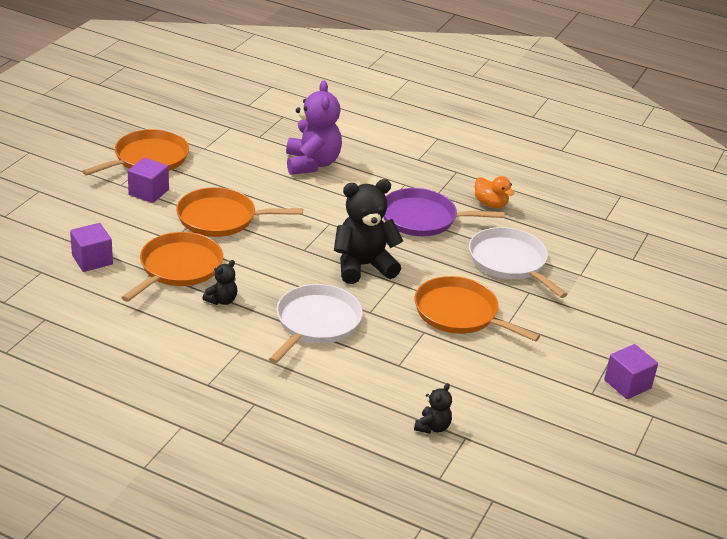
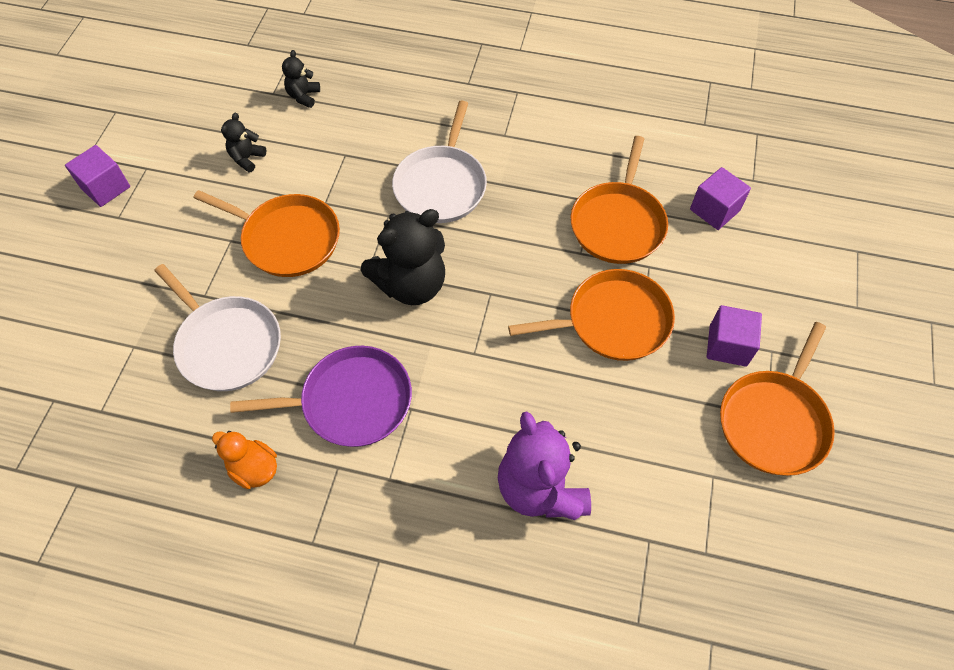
camera: 170 degrees right, 25 degrees up
black teddy bear [202,260,237,305] -> black teddy bear moved to [221,112,266,172]

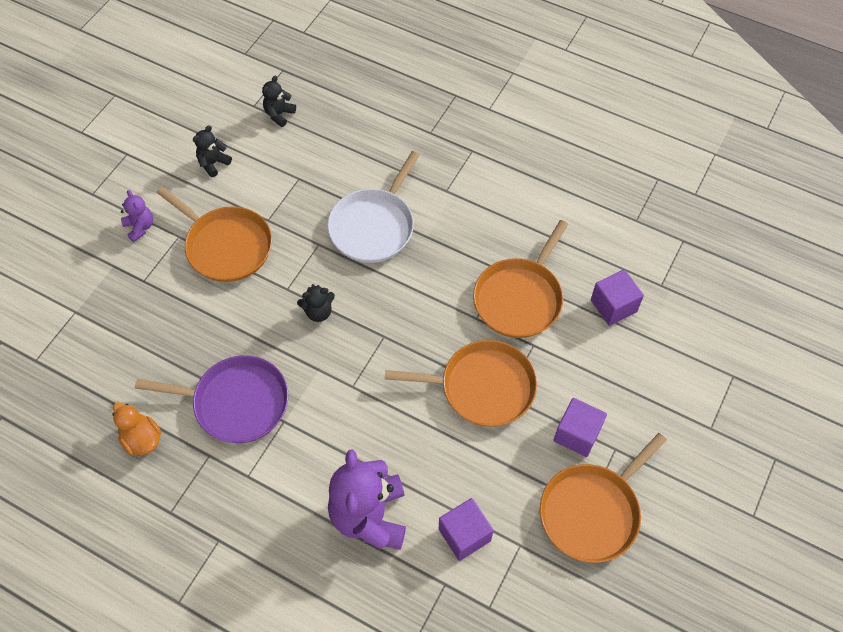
camera: 15 degrees right, 0 degrees up
purple cube [65,145,130,207] -> purple cube moved to [439,498,494,561]
white pan [154,264,281,391] -> none
black teddy bear [361,209,445,305] -> black teddy bear [297,284,335,322], size x0.48
none -> purple teddy bear [121,190,153,242]

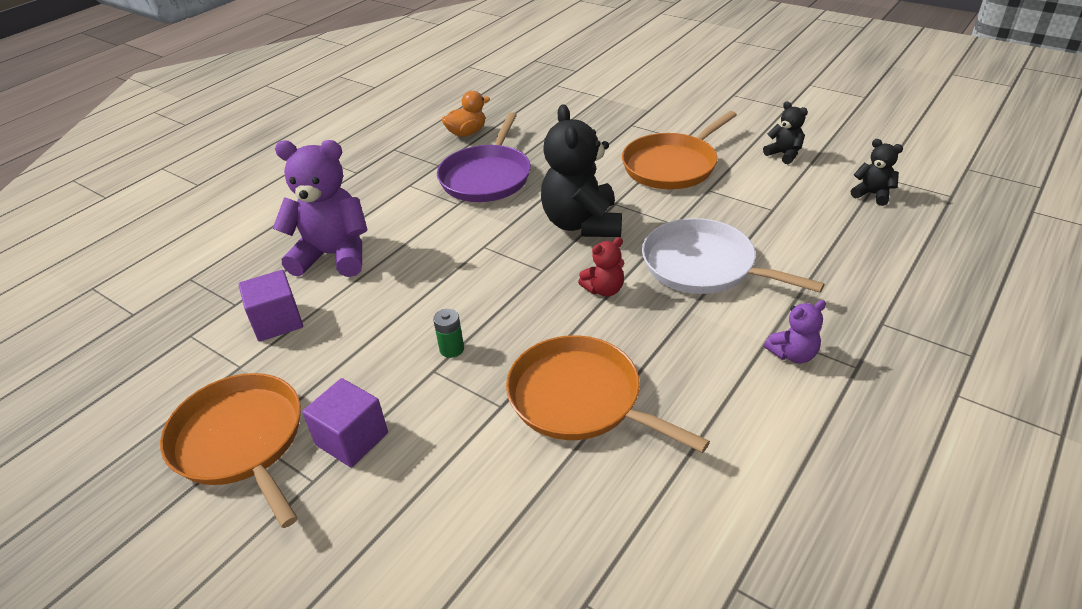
camera: 100 degrees right, 20 degrees down
purple teddy bear [121,190,153,242] -> purple teddy bear moved to [764,300,826,364]
black teddy bear [297,284,335,322] -> black teddy bear [541,104,622,237], size x2.08
orange pan [385,340,537,427] -> green battery [433,309,464,358]
purple cube [591,269,644,326] -> none
none -> red teddy bear [578,237,624,297]

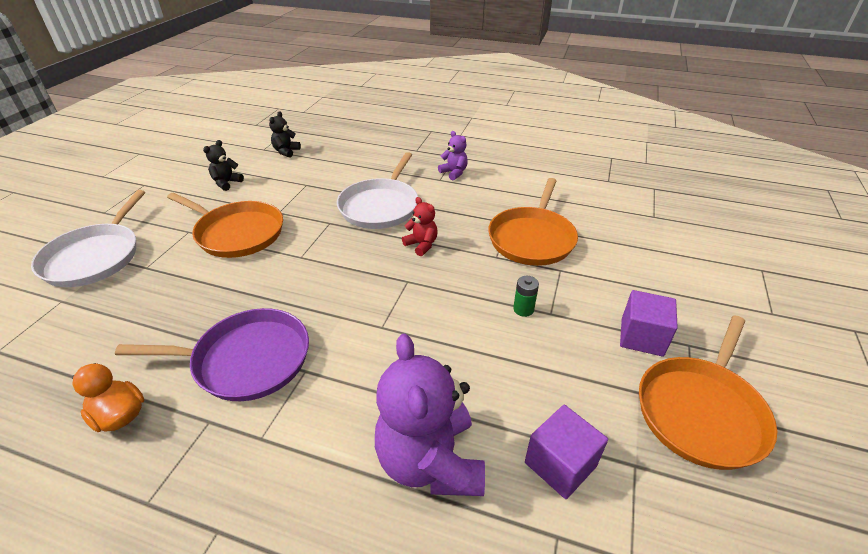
camera: 110 degrees left, 0 degrees up
black teddy bear [541,104,622,237] -> none
none -> white pan [31,190,145,287]

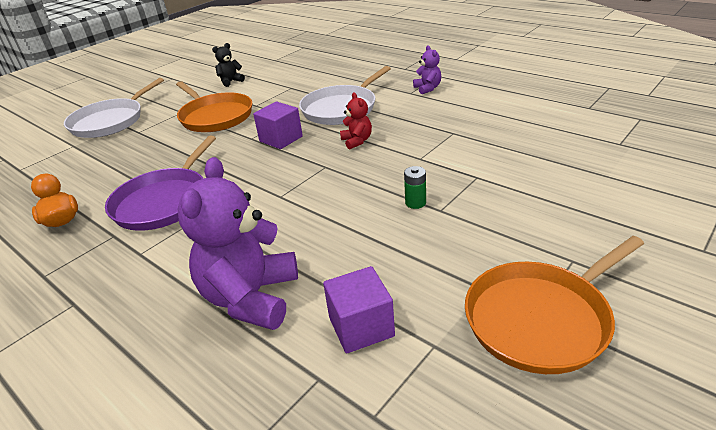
camera: 25 degrees right, 5 degrees down
purple pan [115,308,309,401] -> purple pan turned 90 degrees clockwise [105,136,216,231]
black teddy bear [269,112,301,158] -> none
orange pan [488,178,578,266] -> none
purple cube [620,290,678,357] -> purple cube moved to [253,102,303,149]

